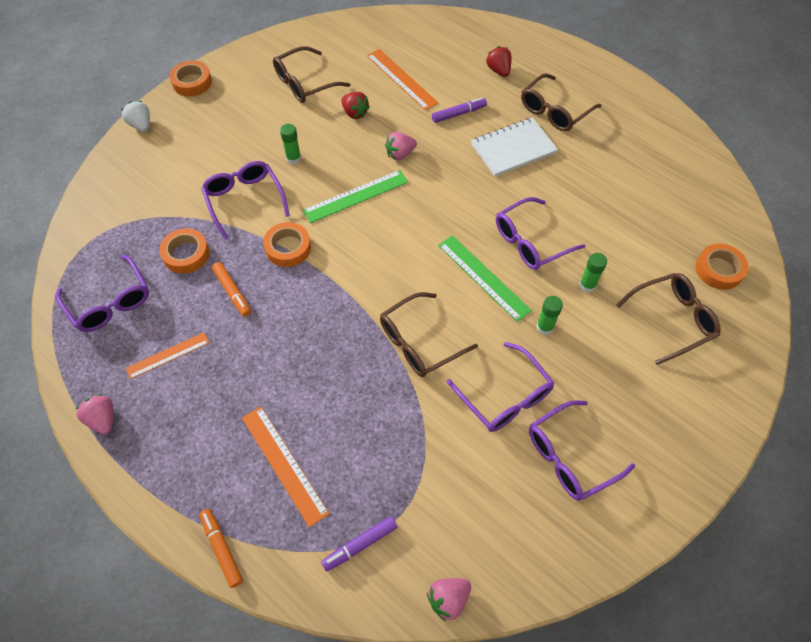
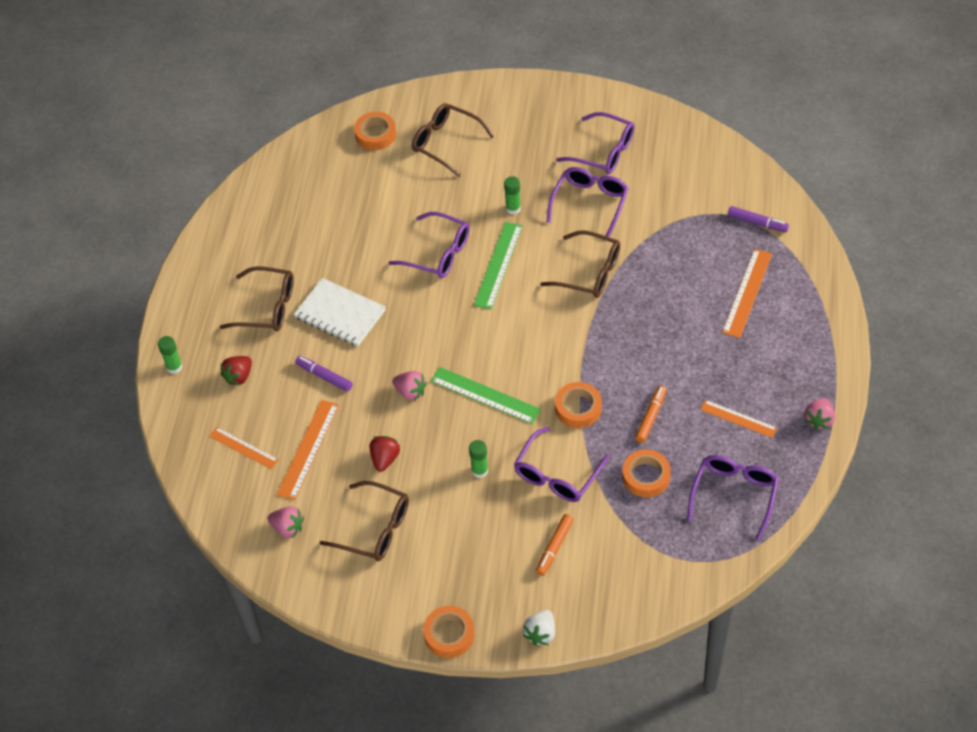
camera: 120 degrees left, 5 degrees down
orange marker [199,509,243,588] -> orange marker moved to [536,514,574,576]
pink strawberry [427,578,471,622] -> pink strawberry moved to [268,506,304,538]
green glue stick [579,253,607,292] -> green glue stick moved to [158,336,183,374]
none -> orange ruler [209,427,279,469]

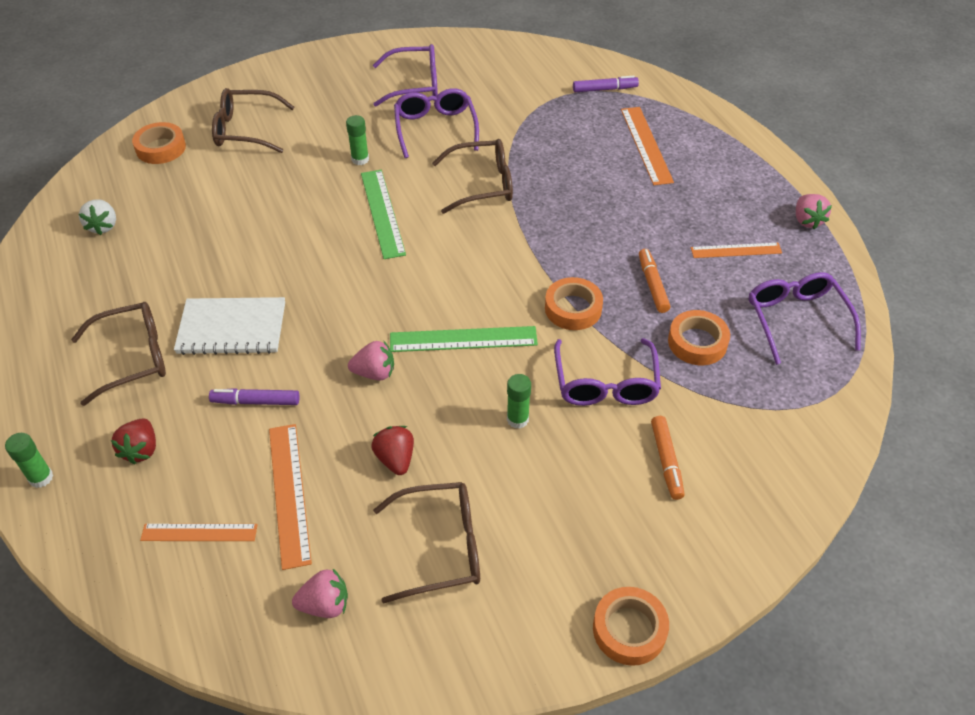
camera: 35 degrees left, 5 degrees down
purple glasses [388,212,470,278] -> none
white strawberry [523,610,555,646] -> white strawberry moved to [79,199,116,235]

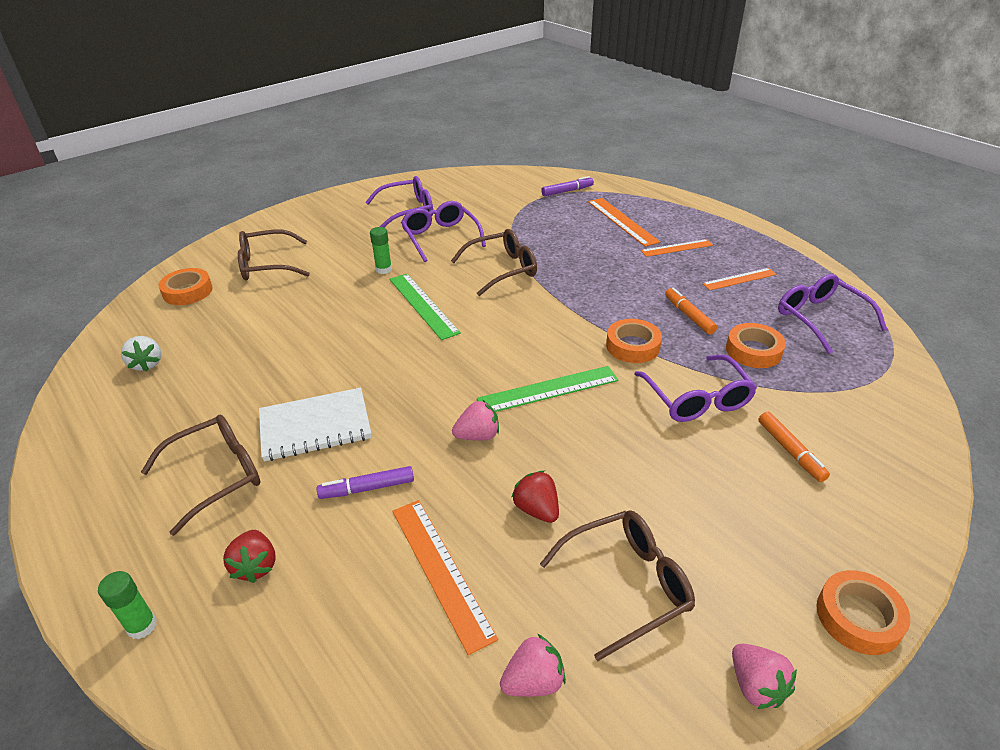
camera: 15 degrees left, 10 degrees down
orange ruler [140,524,258,541] -> orange ruler moved to [641,239,713,257]
green glue stick [507,374,531,429] -> none
pink strawberry [796,194,832,229] -> pink strawberry moved to [732,644,797,709]

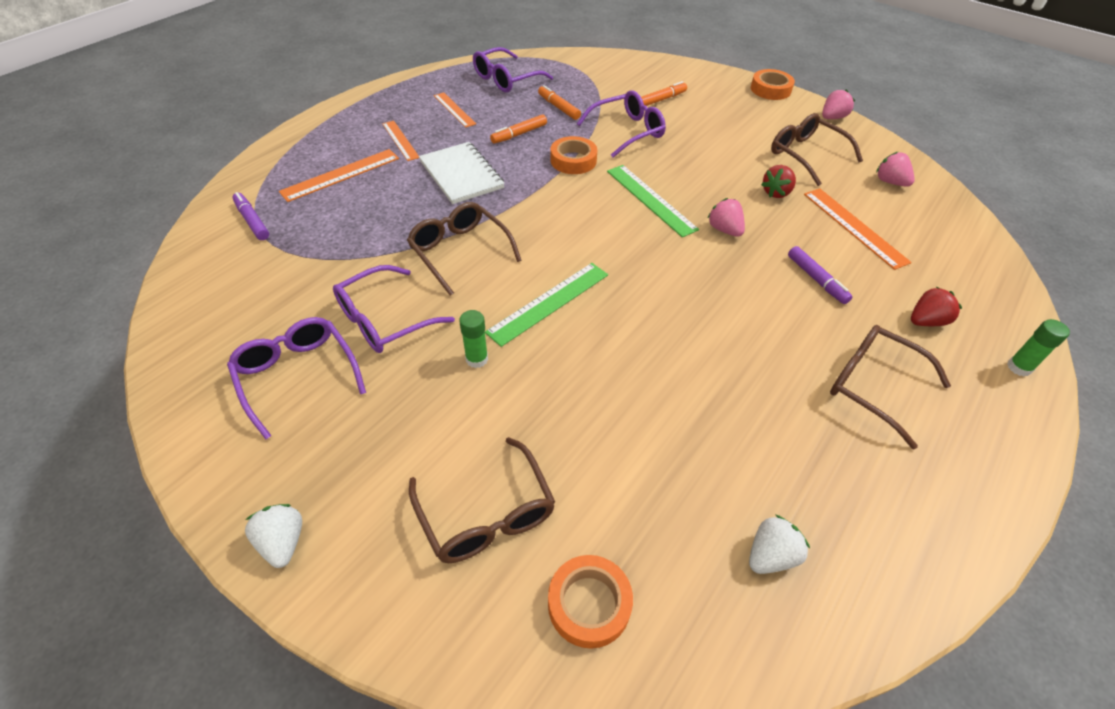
camera: 105 degrees left, 10 degrees up
white notebook [259,388,372,461] -> white notebook moved to [419,142,505,204]
orange ruler [392,500,498,655] -> orange ruler turned 75 degrees counterclockwise [804,188,912,270]
orange tape [726,323,786,368] -> orange marker [538,85,581,120]
none -> white strawberry [245,504,302,568]

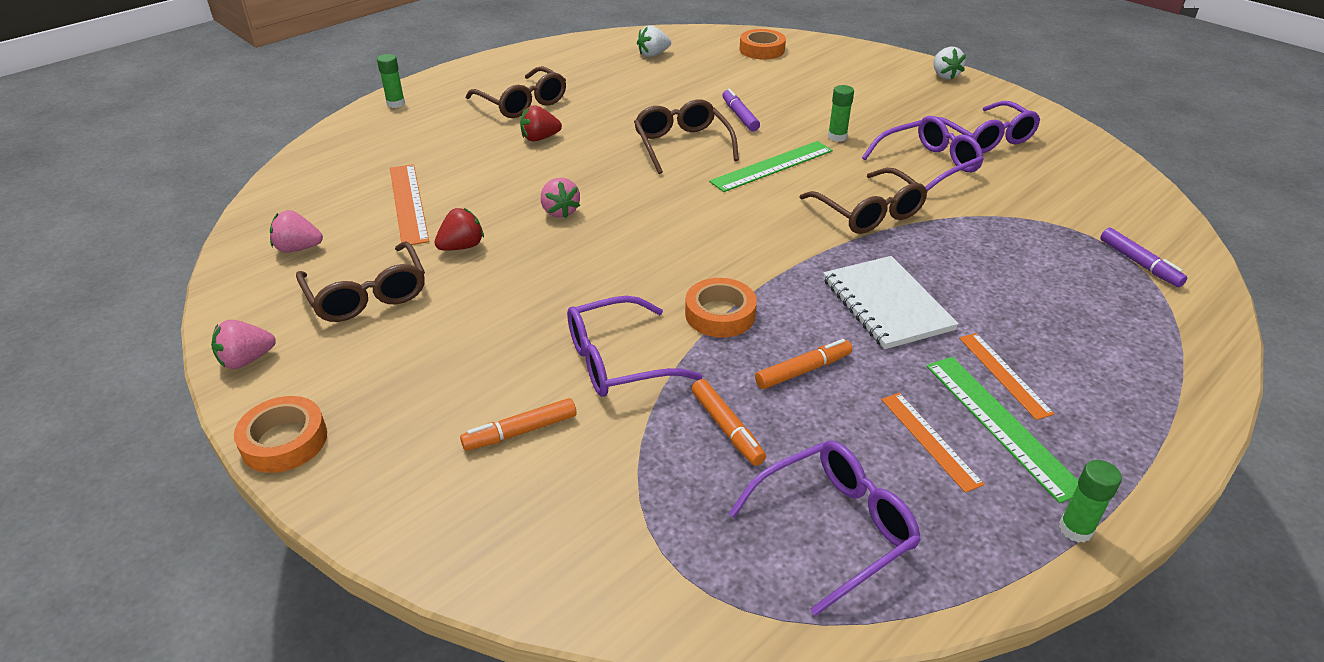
camera: 170 degrees left, 10 degrees down
orange ruler [279,149,399,202] -> none
brown glasses [409,437,555,563] -> brown glasses moved to [634,99,739,174]
green ruler [607,165,699,237] -> green ruler moved to [926,357,1078,503]
purple marker [788,246,852,304] -> purple marker moved to [722,89,760,131]
pink strawberry [876,152,915,187] -> pink strawberry turned 120 degrees clockwise [270,210,323,252]
red strawberry [911,287,962,326] -> red strawberry moved to [520,105,562,142]
none -> green glue stick [1059,460,1122,543]

